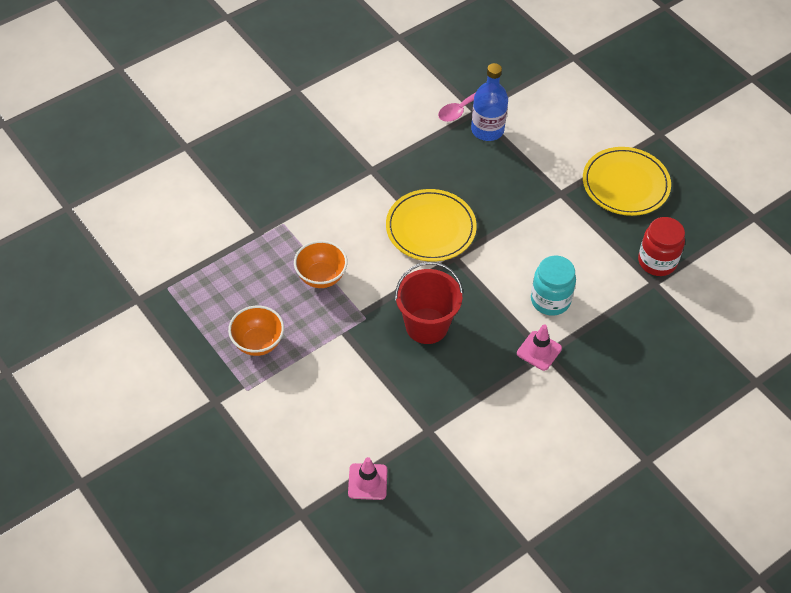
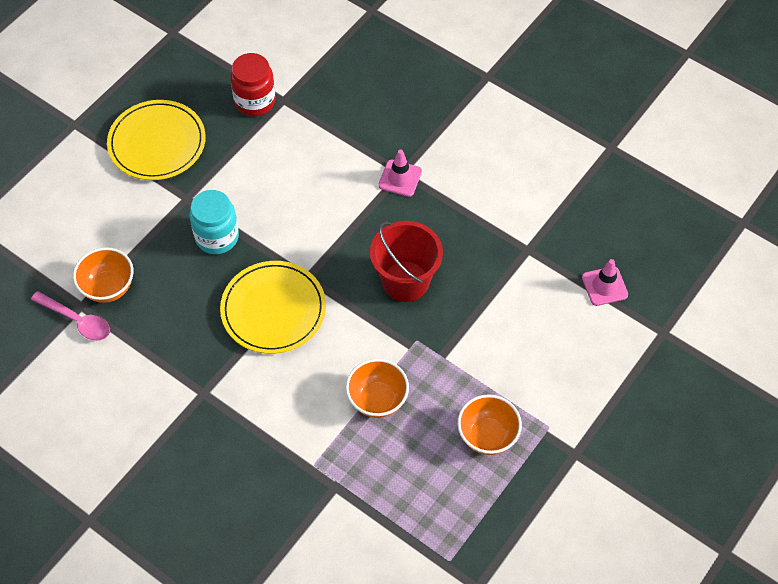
camera: 105 degrees left, 5 degrees up
blue bottle [471,63,508,141] -> orange bowl [73,247,134,303]
turquoise jar [531,255,576,315] -> turquoise jar moved to [190,190,239,254]

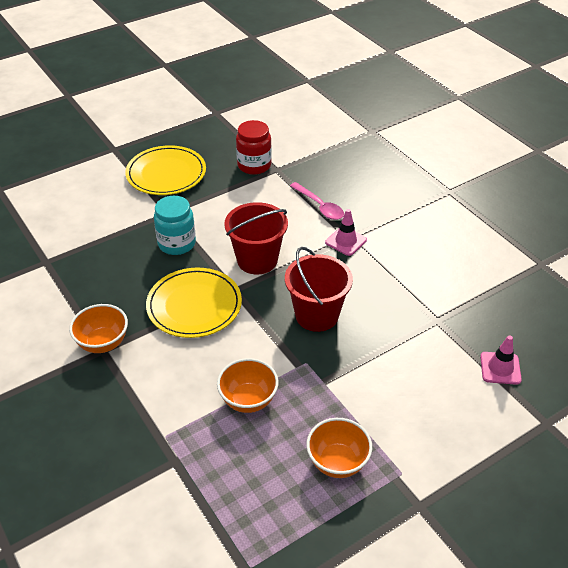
camera: 20 degrees right, 15 degrees down
pink spoon [31,291,110,341] -> pink spoon moved to [290,182,344,220]
orange bowl [73,247,134,303] -> orange bowl moved to [69,304,128,353]
none -> red bucket [224,202,288,274]

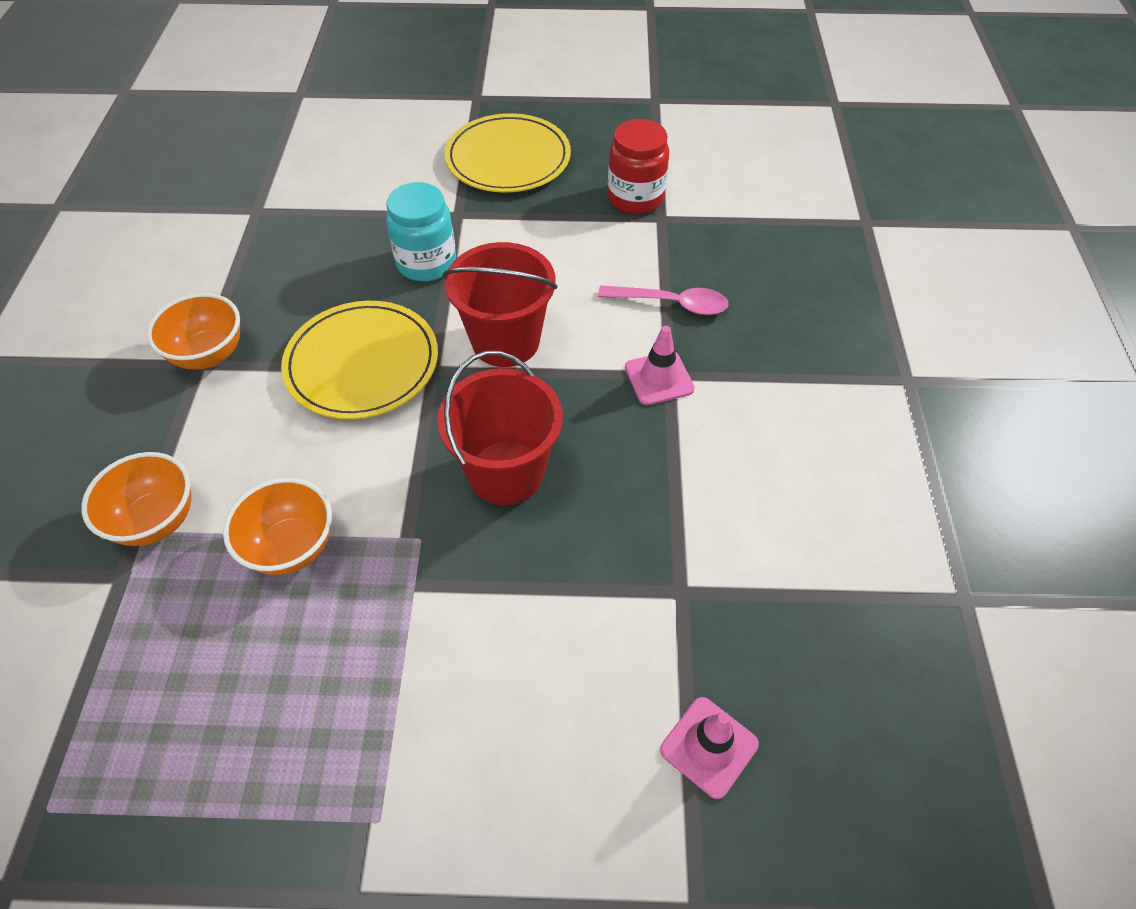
camera: 35 degrees right, 10 degrees up
pink spoon [290,182,344,220] -> pink spoon turned 75 degrees counterclockwise [598,285,729,315]
orange bowl [306,418,372,478] -> orange bowl moved to [81,452,192,546]

